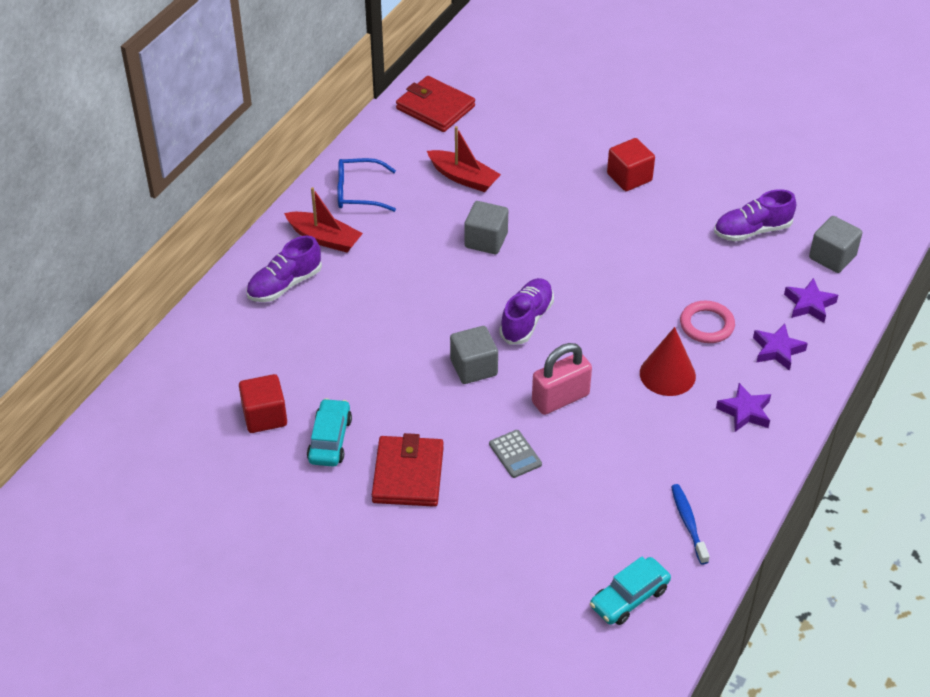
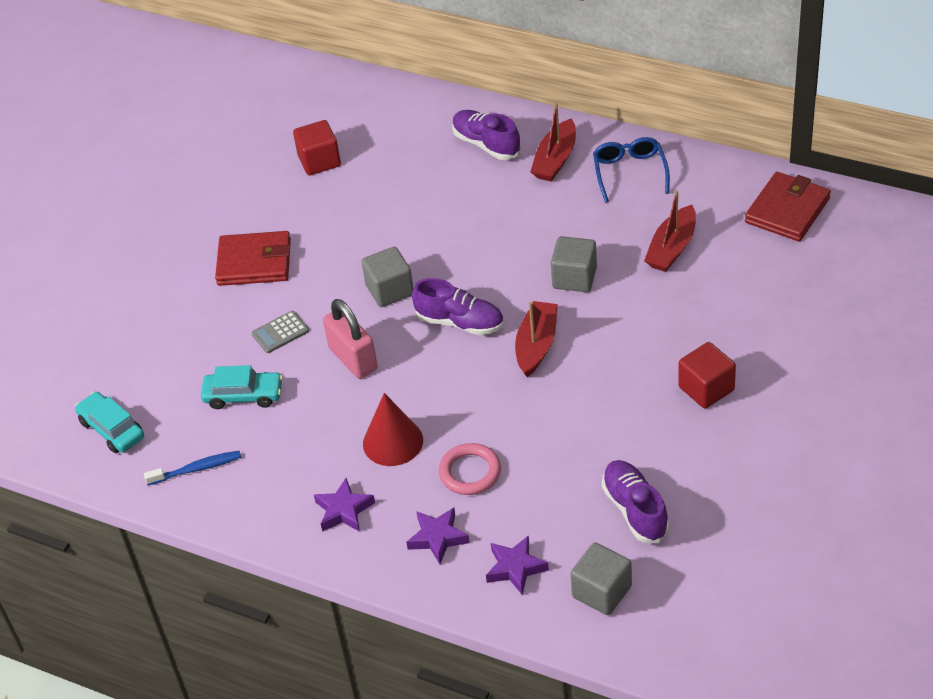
camera: 90 degrees right, 0 degrees up
turquoise car [307,398,352,467] -> turquoise car moved to [201,365,283,409]
none -> red boat [515,301,558,377]

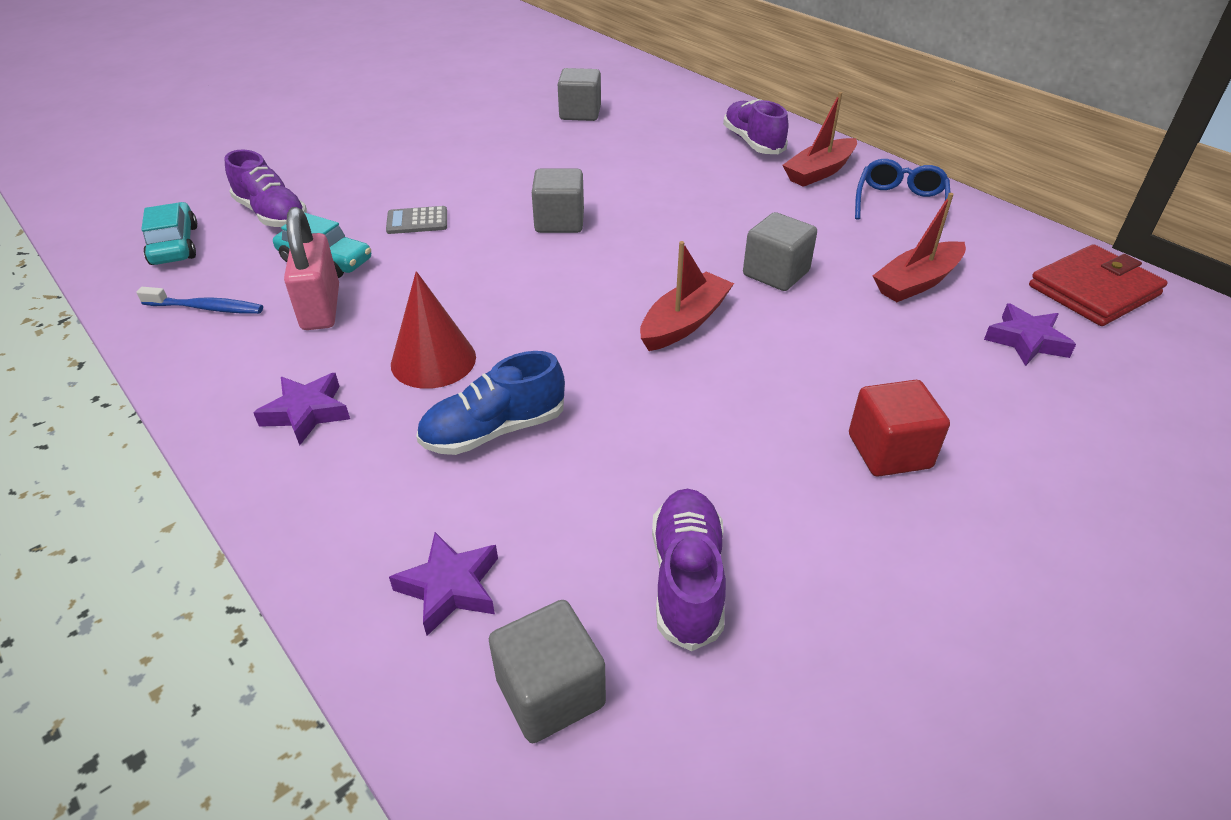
camera: 20 degrees right, 5 degrees down
red wallet [215,231,291,286] -> none
red cube [293,120,341,175] -> grey cube [558,68,601,121]
pink padlock [323,299,378,379] -> pink padlock moved to [284,207,339,330]
purple star [406,508,470,564] -> purple star moved to [984,303,1076,366]
purple shoe [412,278,504,335] -> purple shoe moved to [224,150,307,227]
pink ring [439,443,501,495] -> blue shoe [416,351,565,455]

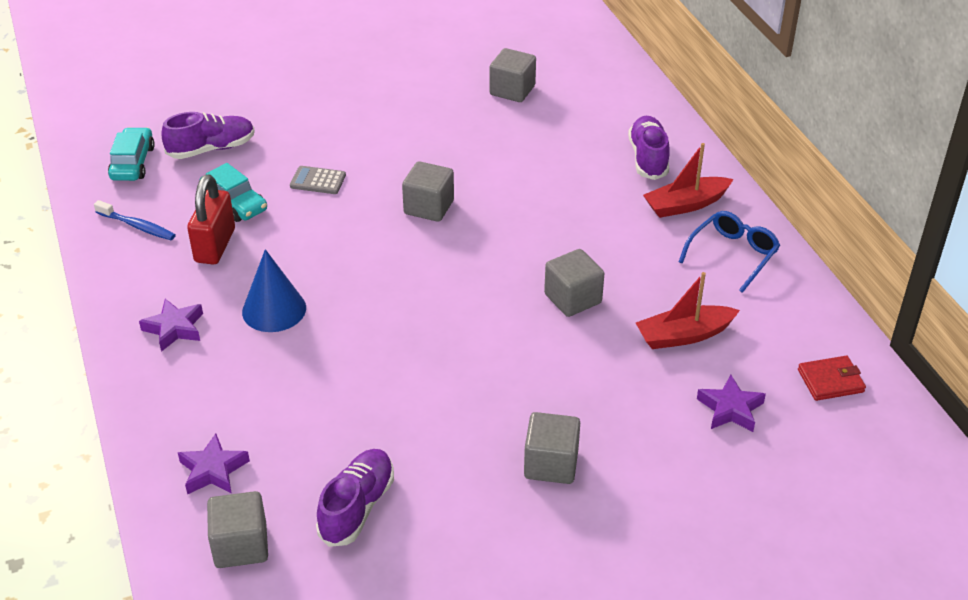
camera: 20 degrees right, 0 degrees up
purple shoe [224,150,307,227] -> purple shoe turned 90 degrees counterclockwise [162,112,255,159]
pink padlock [284,207,339,330] -> red padlock [187,174,235,265]
red cone [391,271,476,389] -> blue cone [242,249,306,332]
blue shoe [416,351,565,455] -> none
red boat [640,241,734,351] -> none
red cube [849,380,950,477] -> grey cube [524,412,580,484]
red wallet [1029,244,1168,326] -> red wallet [798,356,866,401], size x0.61

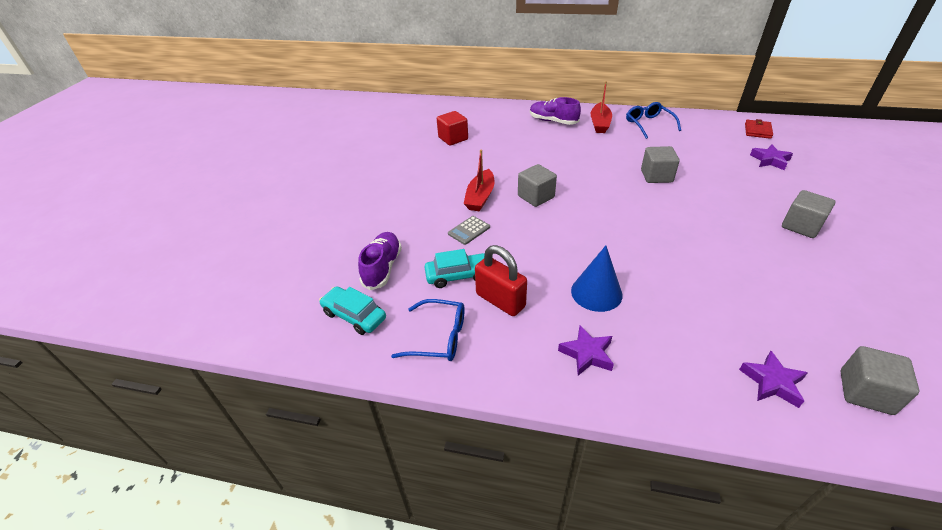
camera: 55 degrees left, 0 degrees up
blue toothbrush [94,200,176,240] -> blue glasses [391,299,465,361]
purple shoe [316,449,394,547] -> none
grey cube [489,48,536,102] -> red cube [437,111,468,146]
red boat [636,272,740,349] -> red boat moved to [464,150,494,211]

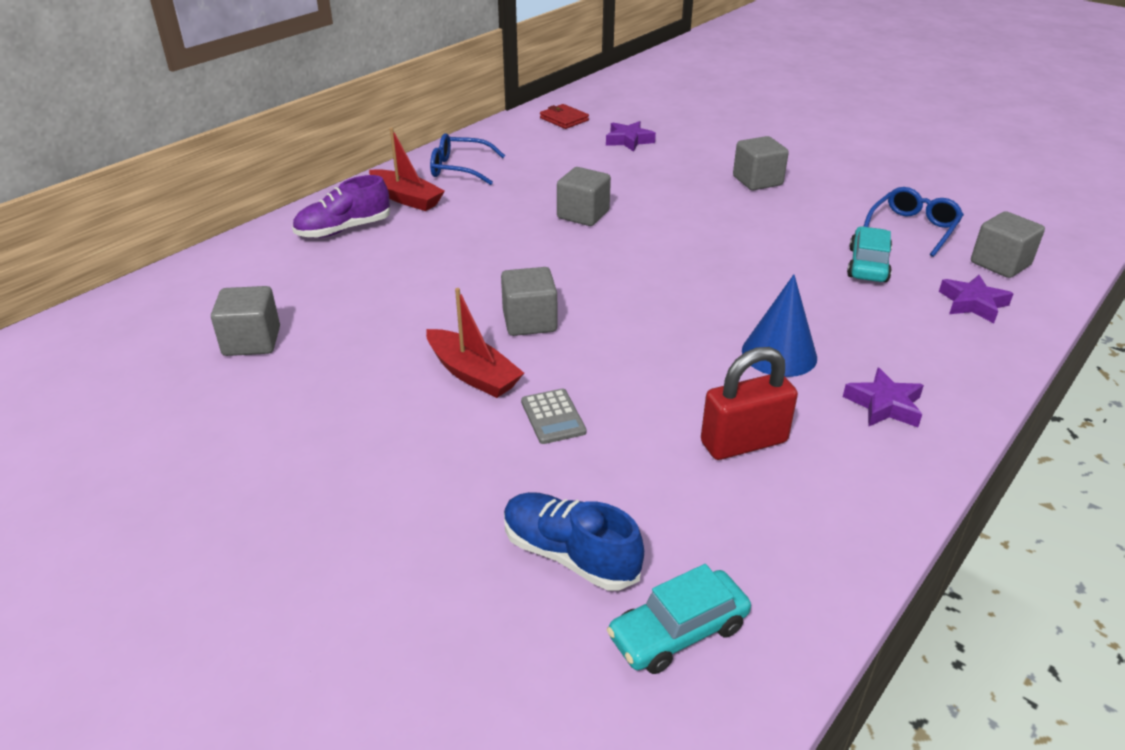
camera: 65 degrees left, 5 degrees down
purple shoe [358,232,402,290] -> blue shoe [504,492,644,590]
blue glasses [391,299,465,361] -> blue glasses moved to [863,187,964,257]
turquoise car [425,249,485,288] -> turquoise car moved to [847,226,892,282]
red cube [437,111,468,146] -> grey cube [211,286,280,356]

